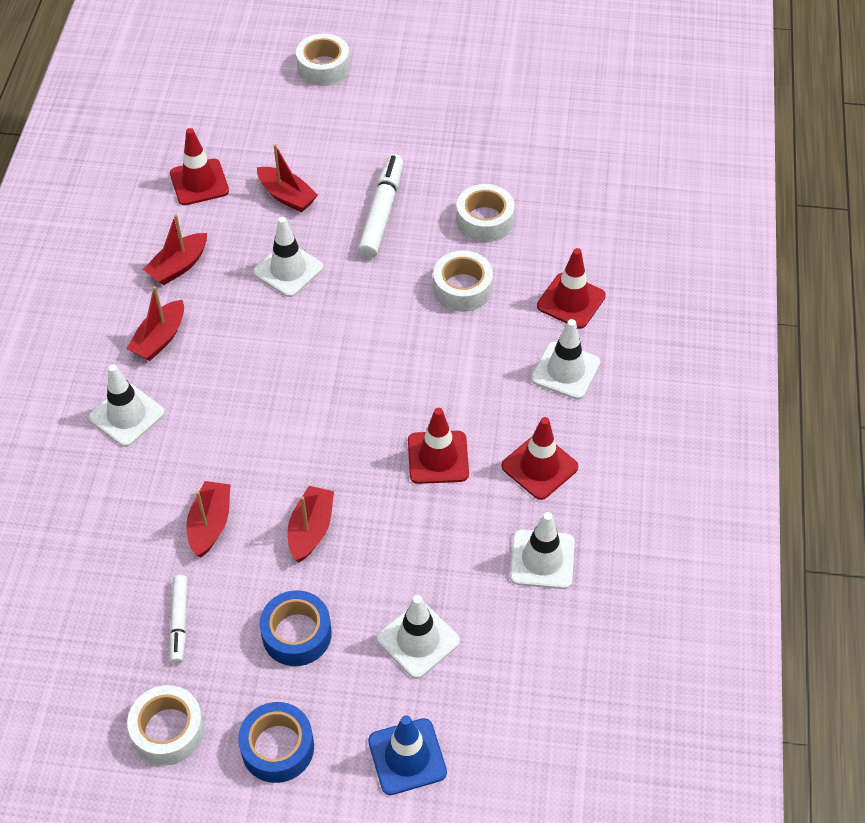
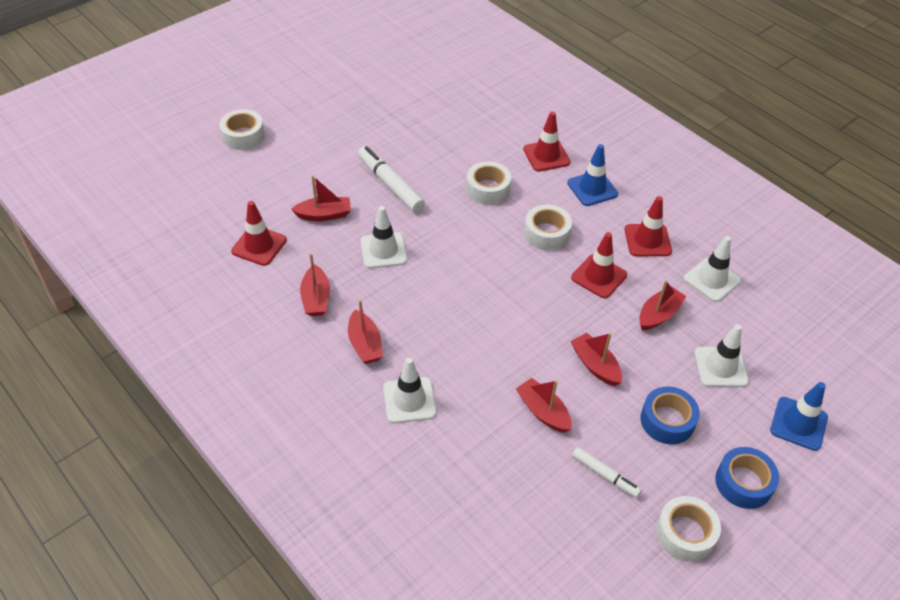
camera: 50 degrees left, 5 degrees down
white tape [456,184,514,242] -> white tape moved to [524,205,572,251]
white traffic cone [531,319,600,400] -> blue traffic cone [567,144,618,206]
none -> red boat [639,280,686,330]

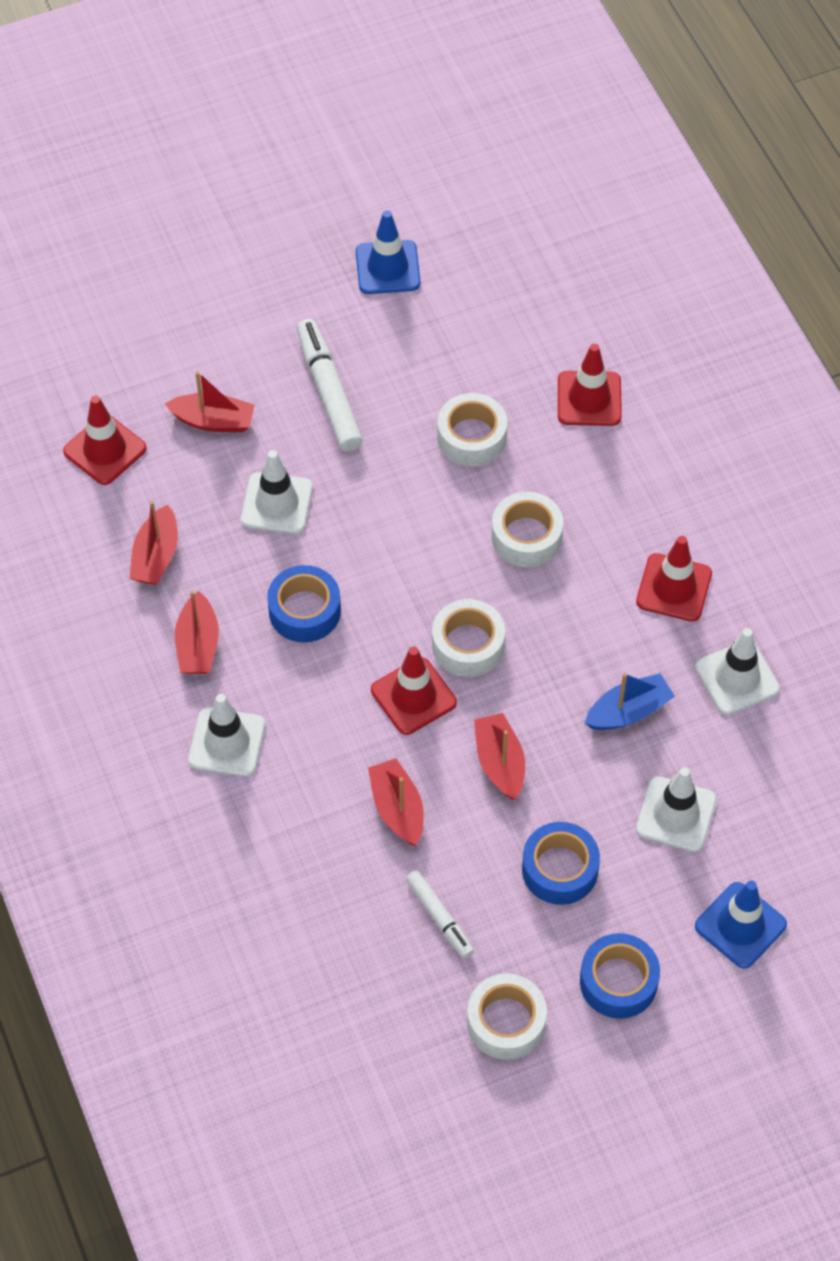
camera: 20 degrees right, 10 degrees up
white tape [220,109,265,150] -> white tape moved to [432,599,505,677]
blue traffic cone [567,144,618,206] -> blue traffic cone moved to [356,210,420,294]
red traffic cone [571,232,627,298] -> red traffic cone moved to [371,646,457,735]
red boat [639,280,686,330] -> blue boat [585,673,675,730]
none -> blue tape [267,565,341,643]

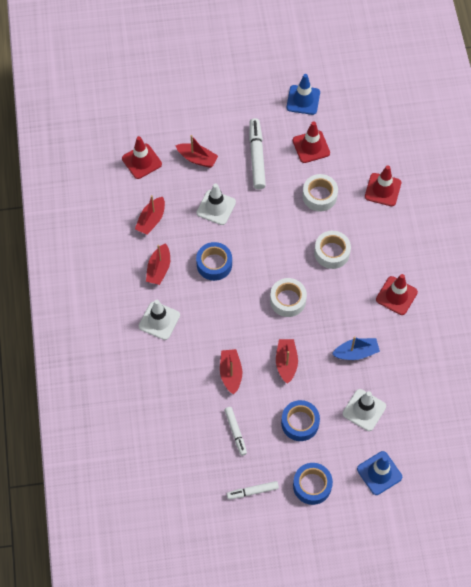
camera: 15 degrees right, 5 degrees up
red traffic cone [371,646,457,735] -> red traffic cone moved to [293,121,330,163]
white tape [467,973,547,1060] -> white marker [227,481,279,499]
white traffic cone [695,628,780,715] -> none

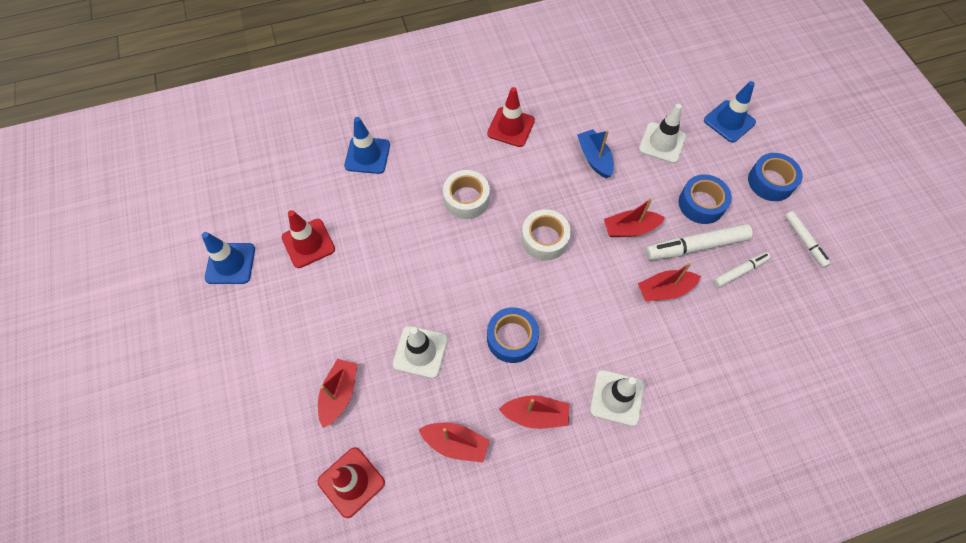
camera: 100 degrees left, 0 degrees up
white marker [249,118,266,190] -> white marker moved to [645,224,753,260]
white tape [302,174,338,212] -> none
red traffic cone [365,165,401,206] -> blue traffic cone [344,117,390,174]

